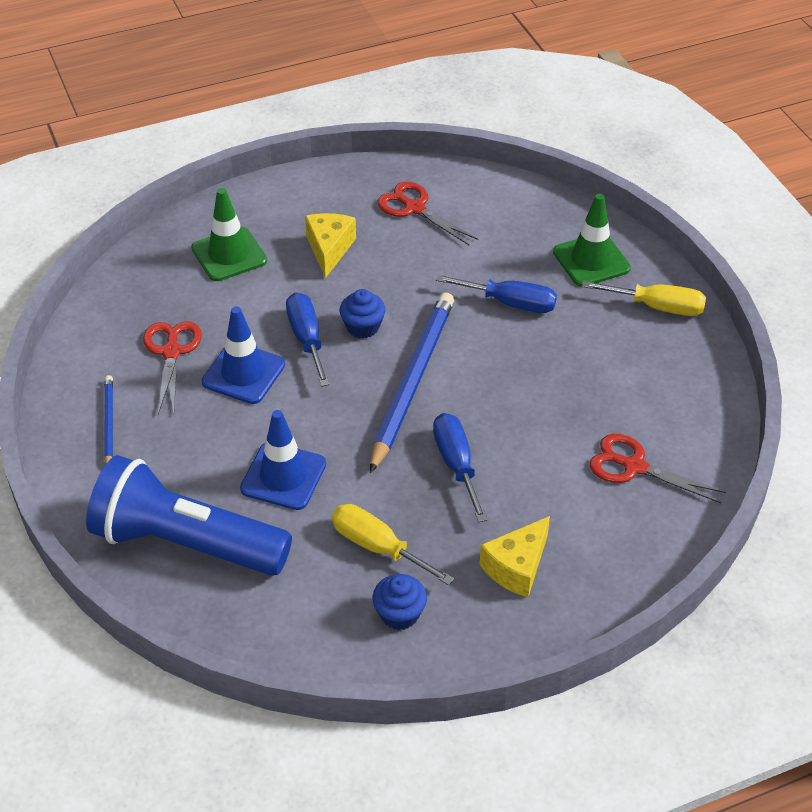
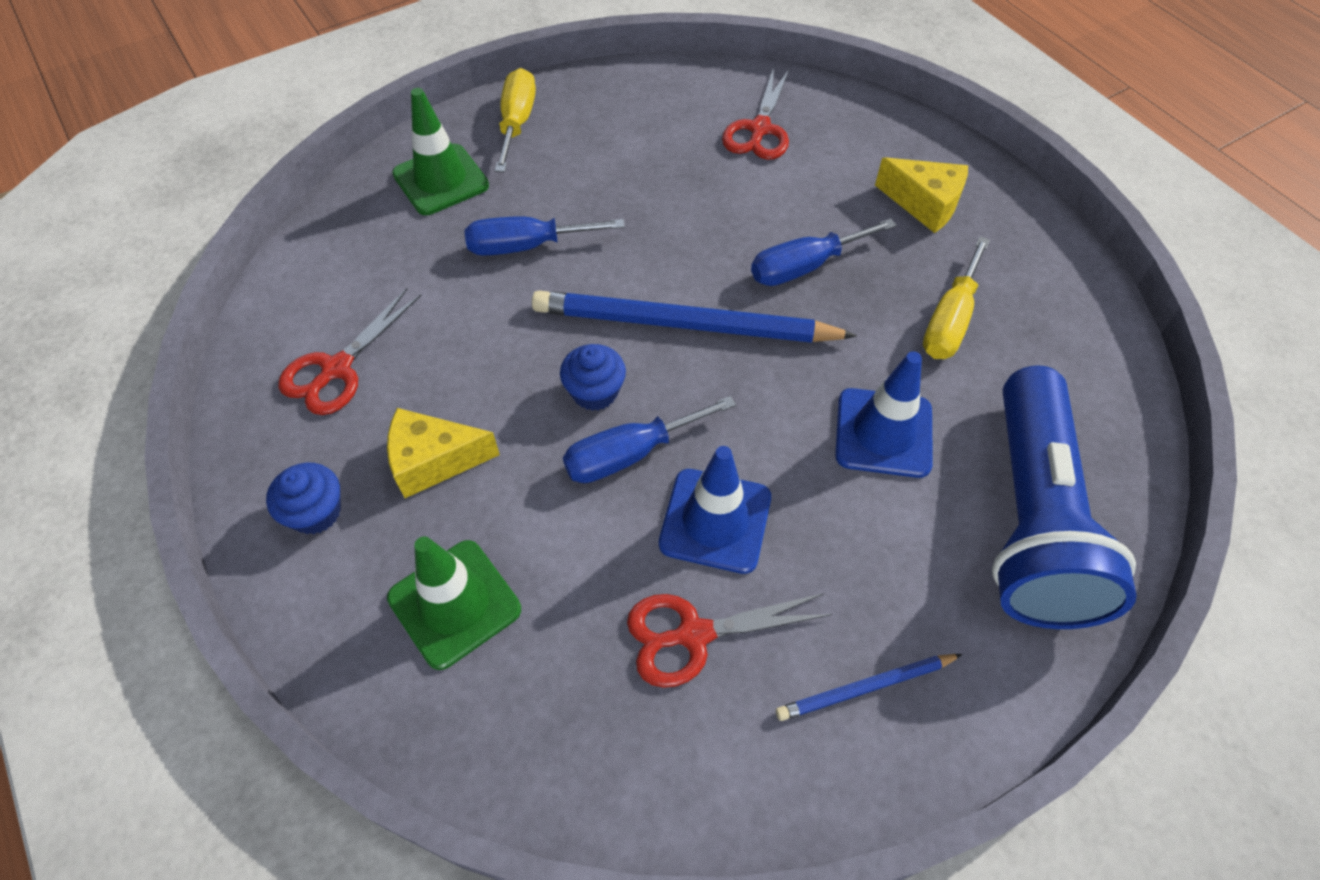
camera: 100 degrees left, 10 degrees up
blue cupcake [373,574,427,630] -> blue cupcake moved to [266,463,341,534]
blue screwdriver [436,275,557,313] -> blue screwdriver turned 105 degrees counterclockwise [464,216,625,256]

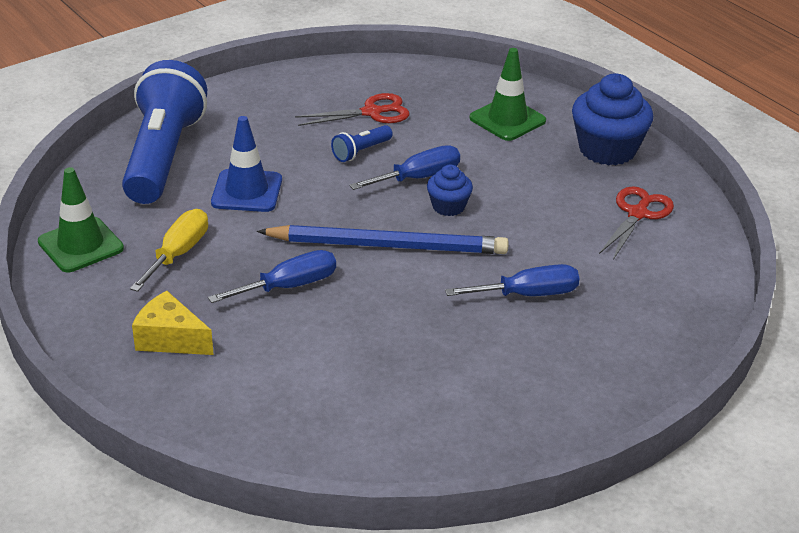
camera: 175 degrees right, 20 degrees down
blue cupcake [266,463,341,534] -> blue cupcake [572,74,653,166], size x1.86
yellow cheese [387,408,500,498] -> none
green traffic cone [392,88,489,215] -> green traffic cone moved to [38,167,124,272]
yellow screwdriver [495,68,536,172] -> none
blue traffic cone [659,446,771,574] -> blue flashlight [331,125,393,162]
red scissors [722,67,789,160] -> none
blue pencil [776,654,962,721] -> none

